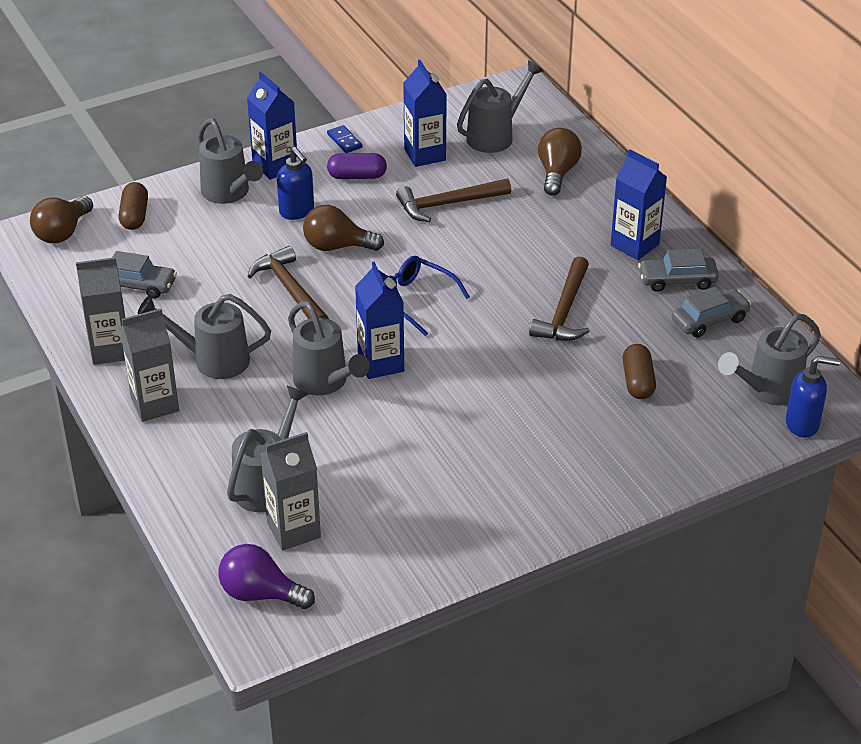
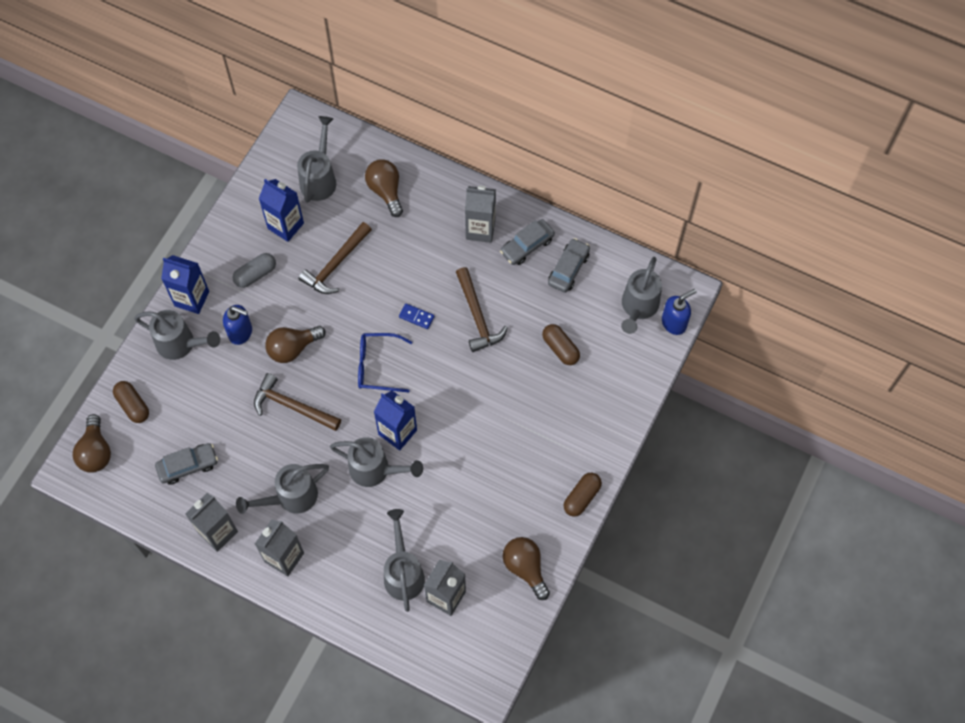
camera: 35 degrees left, 25 degrees up
purple light bulb [218,544,315,609] -> none
blue domino [327,125,362,153] -> blue domino moved to [399,303,435,329]
purple capsule [327,153,387,179] -> grey capsule [233,253,276,288]
blue carton [611,150,667,260] -> grey carton [465,186,496,243]
none -> brown light bulb [503,537,550,600]
none -> brown capsule [563,473,602,517]

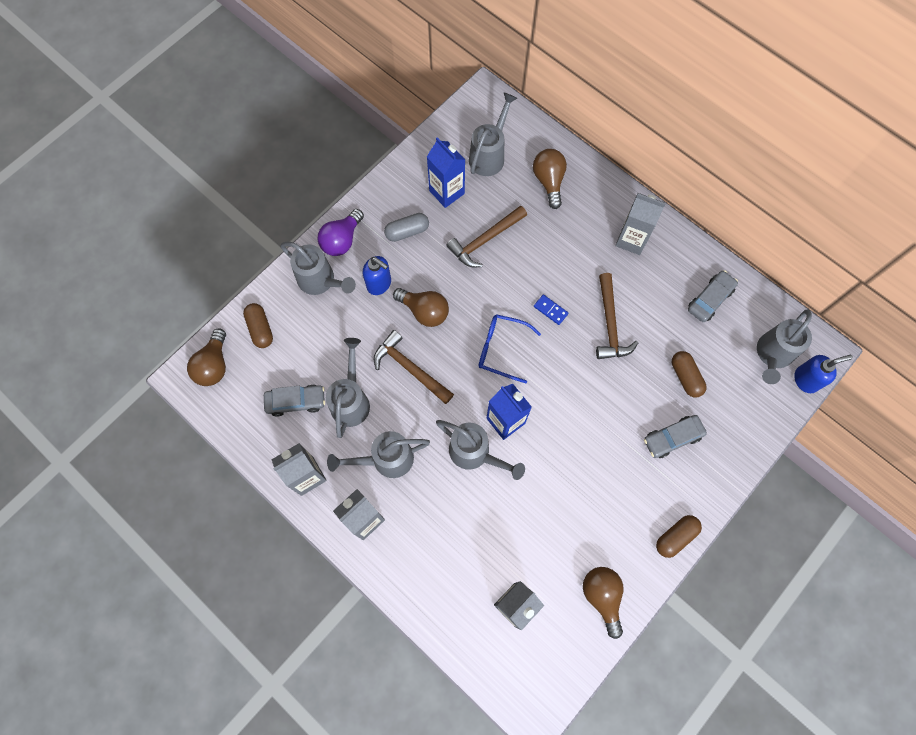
camera: 15 degrees right, 5 degrees up
blue carton [161,255,209,314] -> purple light bulb [318,209,364,256]
brown light bulb [265,326,326,363] -> brown light bulb turned 135 degrees counterclockwise [393,288,449,327]
grey watering can [384,509,425,612] -> grey watering can moved to [326,338,370,438]
grey car [500,219,555,265] -> grey car moved to [644,415,707,458]

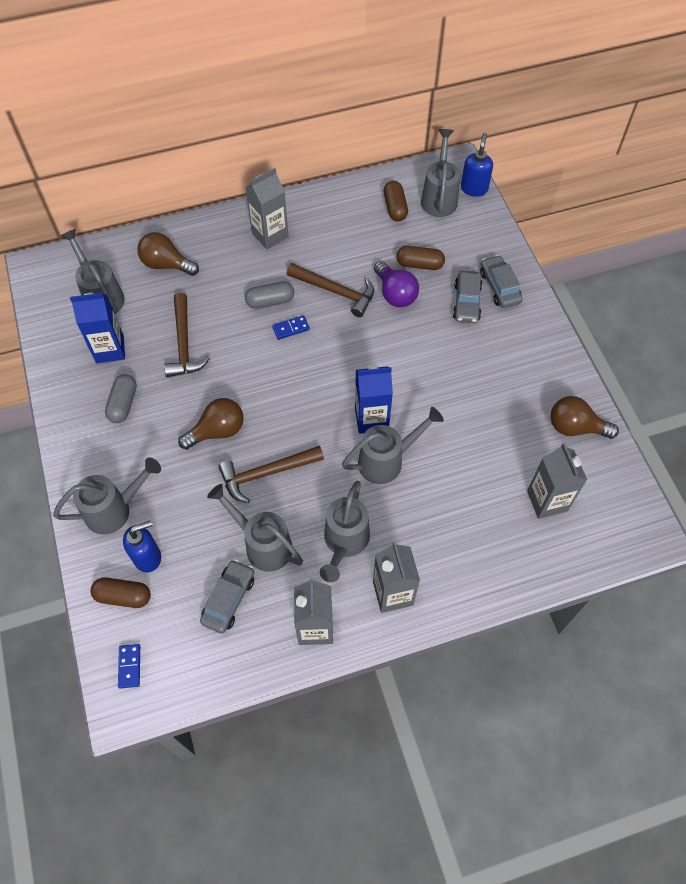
camera: 60 degrees left, 10 degrees down
brown light bulb [187,328,226,386] -> blue domino [118,644,140,689]
purple light bulb [318,209,364,256] -> purple light bulb moved to [374,261,419,307]
blue soap dispenser [363,256,391,295] -> blue soap dispenser moved to [123,520,161,572]
blue glasses [479,314,541,383] -> none
brown capsule [656,515,702,558] -> brown capsule moved to [384,181,408,221]
grey car [688,270,738,322] -> grey car moved to [480,255,523,308]
grey watering can [757,309,812,384] -> grey watering can turned 150 degrees counterclockwise [421,129,460,217]
none -> grey capsule [245,281,294,309]

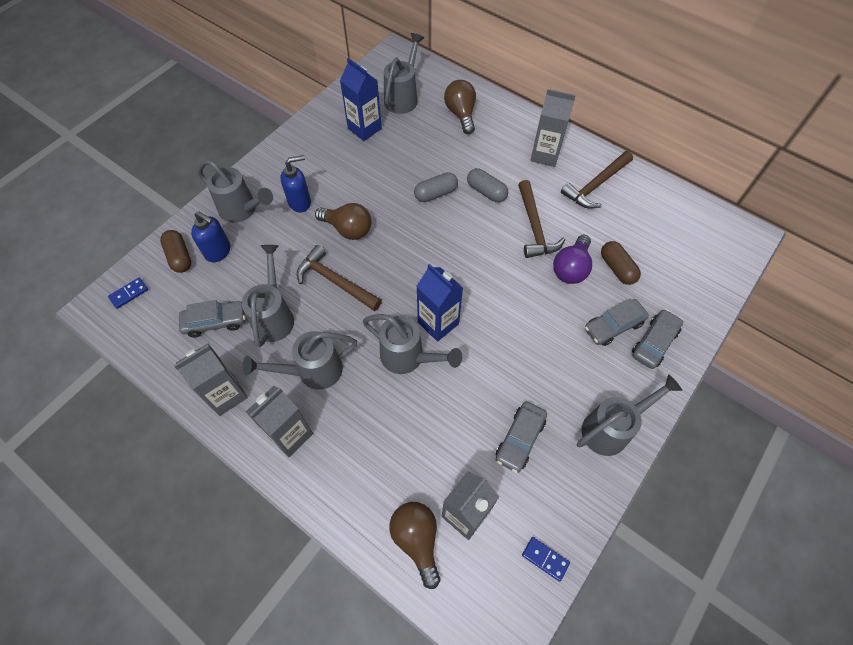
camera: 55 degrees right, 0 degrees up
grey capsule [105,374,137,423] -> grey capsule moved to [414,172,458,202]
brown hammer [164,293,210,377] -> brown hammer moved to [561,151,633,209]
blue domino [272,315,310,340] -> blue domino moved to [522,537,570,582]
brown capsule [384,181,408,221] -> none
grey watering can [421,129,460,217] -> grey watering can moved to [577,374,682,456]
blue soap dispenser [461,133,493,197] -> blue soap dispenser moved to [281,155,311,213]
brown light bulb [550,396,619,439] -> brown light bulb moved to [389,502,440,589]
none -> grey car [496,402,547,473]

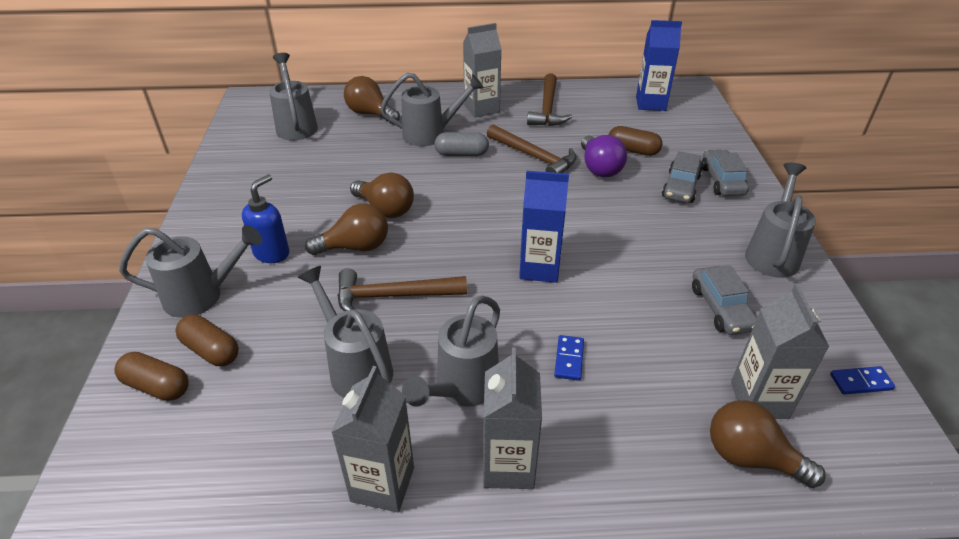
camera: 40 degrees left, 20 degrees down
blue domino [108,278,148,309] -> blue domino moved to [554,335,584,381]
grey car [179,300,245,337] -> none
blue soap dispenser [191,211,230,262] -> brown capsule [176,315,239,366]
blue carton [340,58,382,141] -> blue carton moved to [636,20,682,111]
grey watering can [363,314,462,374] -> grey watering can moved to [380,73,484,146]
grey capsule [414,172,458,202] -> none
none -> brown light bulb [350,172,414,218]

